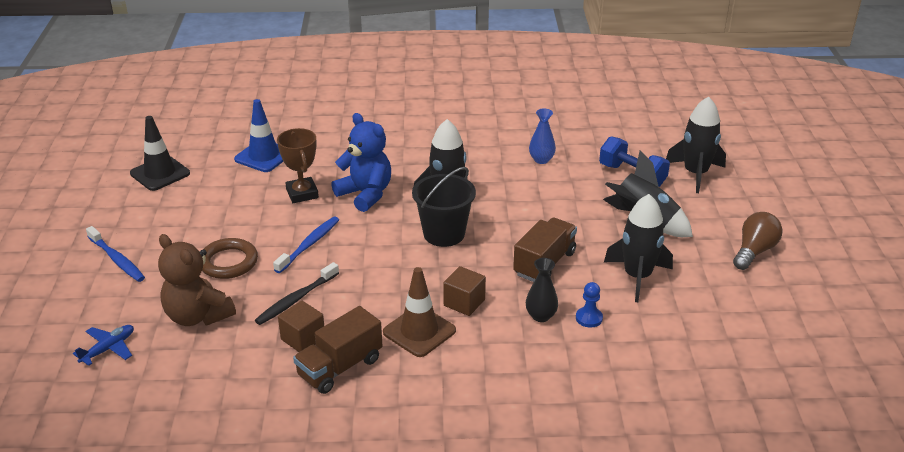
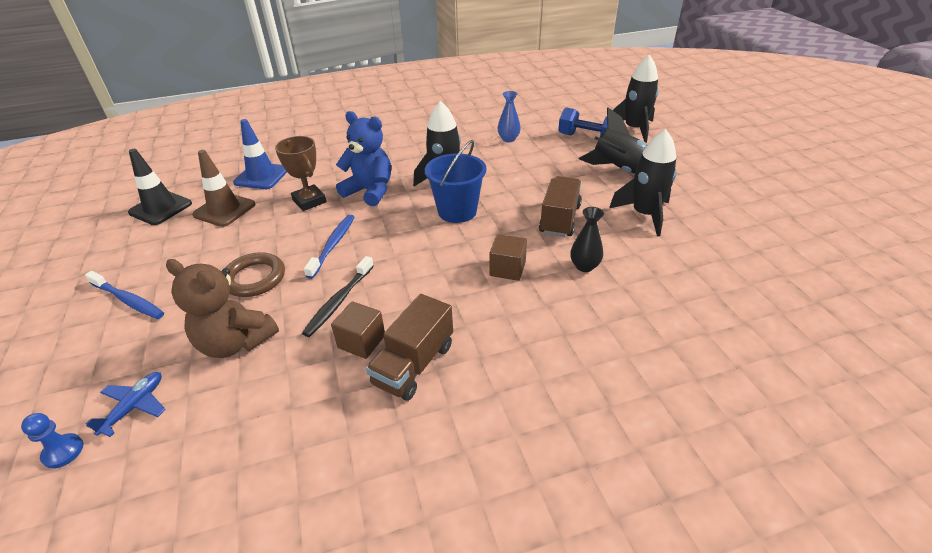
camera: 15 degrees left, 5 degrees up
brown traffic cone [383,267,456,357] -> brown traffic cone moved to [192,150,255,227]
black bucket [412,167,476,247] -> blue bucket [425,140,486,223]
blue pawn [576,282,603,328] -> blue pawn moved to [21,413,83,469]
brown light bulb [733,212,782,270] -> none

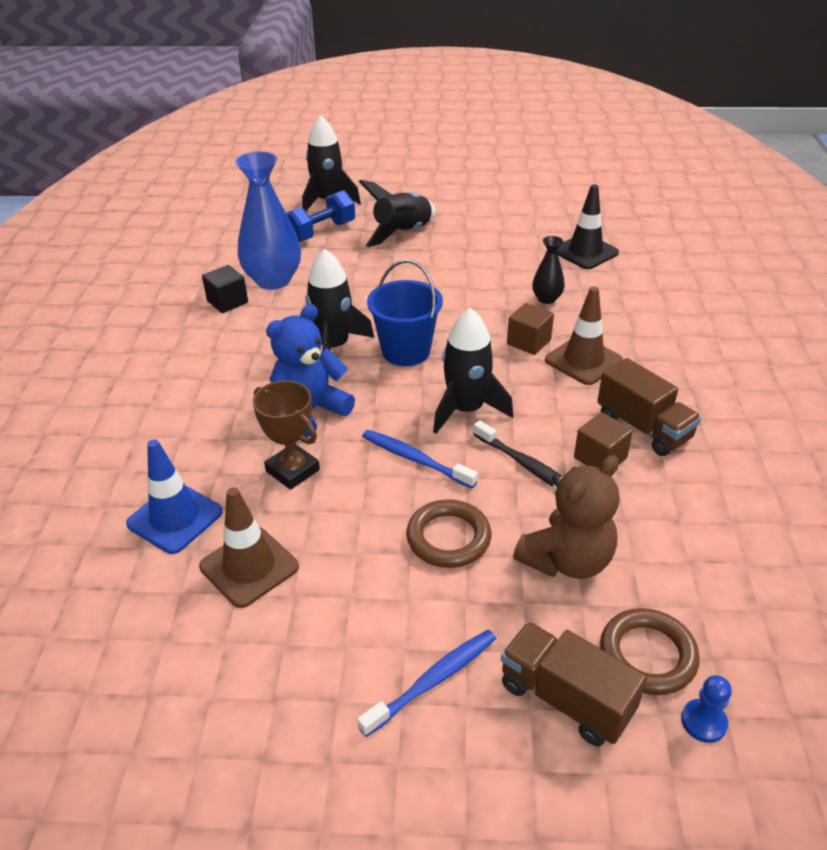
camera: 70 degrees left, 0 degrees up
blue plane [86,372,166,437] -> brown ring [600,608,700,695]
black traffic cone [128,149,192,225] -> black traffic cone moved to [557,184,619,269]
brown trophy [275,136,327,211] -> brown trophy turned 60 degrees clockwise [252,380,320,490]
blue vase [498,91,521,142] -> blue vase [235,151,301,290], size x2.01
brown truck [539,176,582,237] -> brown truck moved to [501,622,647,746]
black rocket [609,129,677,236] -> black rocket moved to [433,308,513,434]
none -> black cube [202,265,248,313]
none -> brown traffic cone [545,287,623,385]

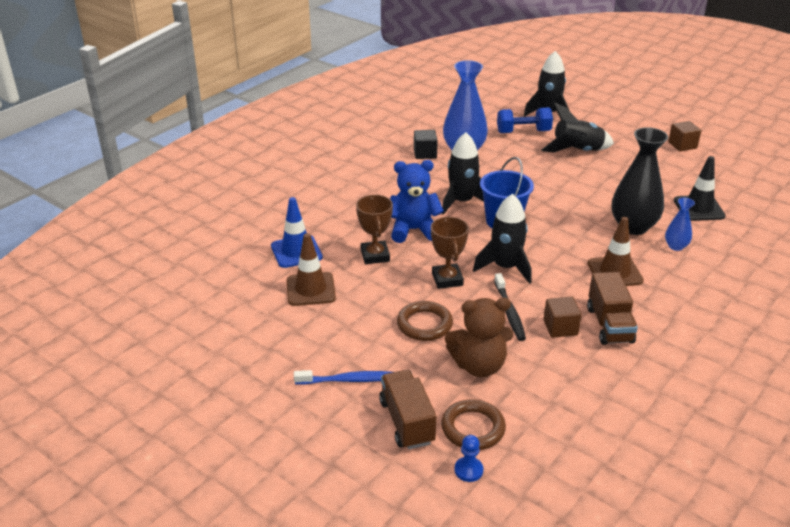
camera: 35 degrees right, 5 degrees down
blue toothbrush [362,430,478,488] -> brown trophy [431,217,469,289]
brown cube [507,303,554,355] -> brown cube moved to [668,121,701,151]
black vase [532,236,565,304] -> black vase [612,127,668,235], size x2.01
none -> blue vase [665,198,695,251]

